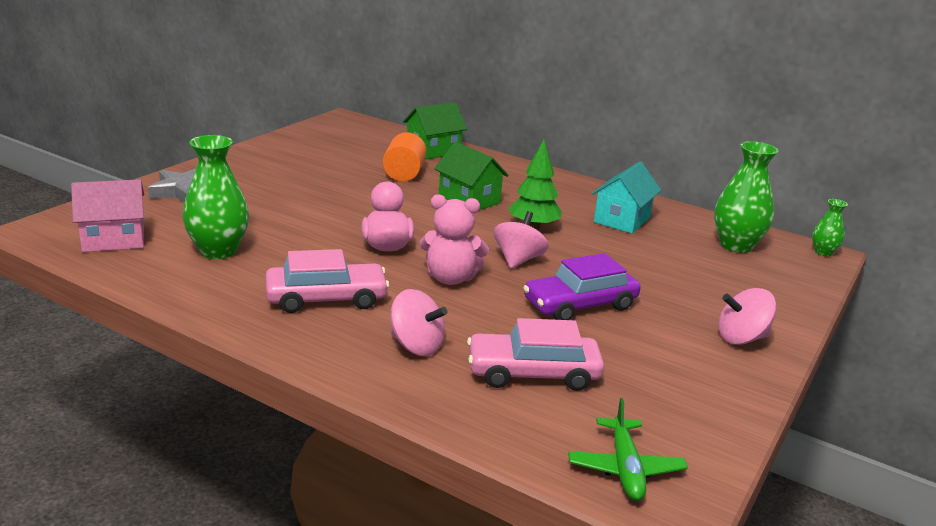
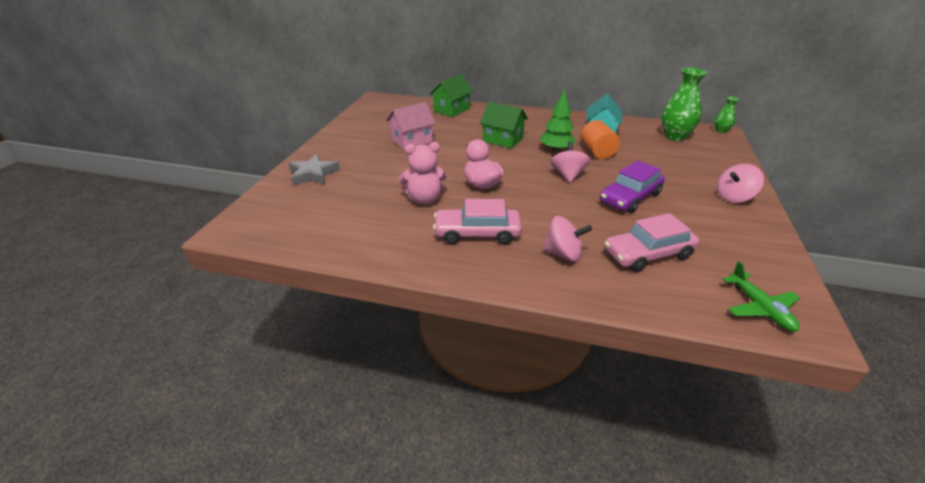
camera: 15 degrees left, 10 degrees up
pink house [71,179,144,252] -> pink house moved to [386,102,436,150]
green vase [182,135,249,259] -> none
pink car [265,249,389,313] -> pink car turned 150 degrees counterclockwise [433,199,522,245]
orange cylinder [383,132,426,182] -> orange cylinder moved to [581,120,620,159]
pink teddy bear [420,194,489,285] -> pink teddy bear moved to [399,142,447,204]

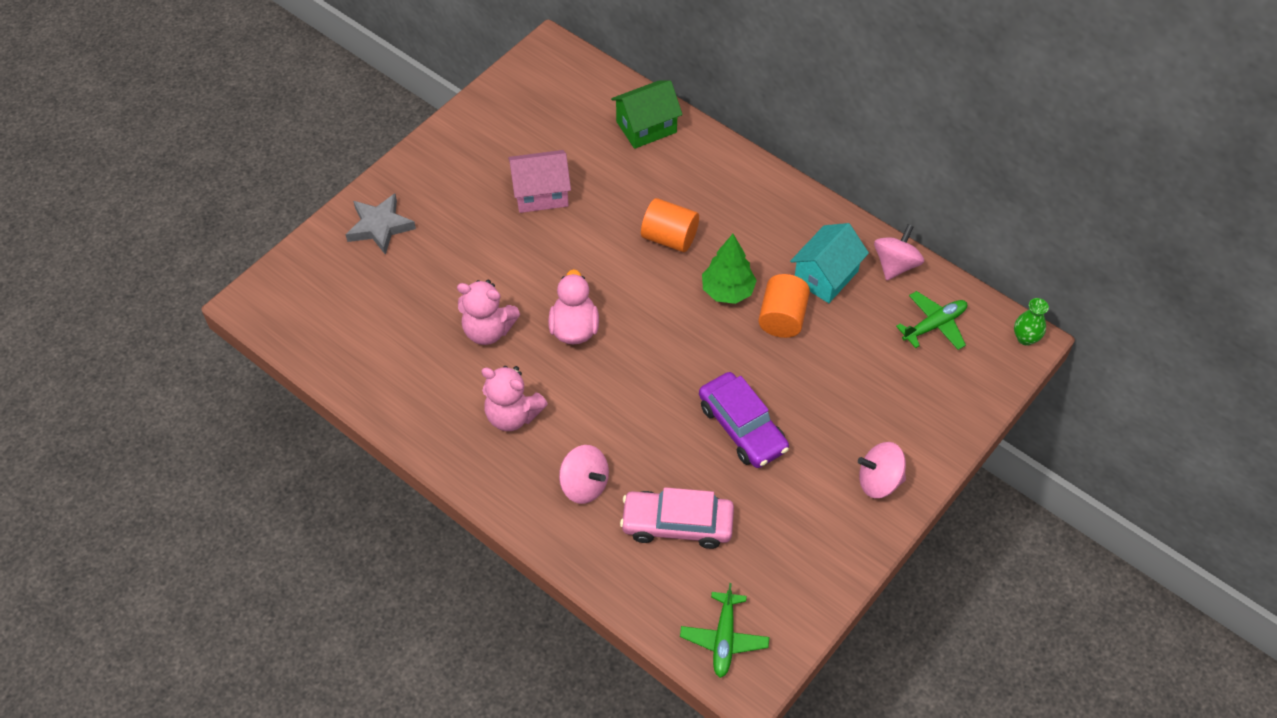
camera: 25 degrees right, 20 degrees up
pink car [433,199,522,245] -> pink teddy bear [482,366,548,431]
green house [480,102,528,149] -> orange cylinder [641,198,699,252]
pink spinning top [551,141,590,183] -> pink spinning top moved to [874,224,924,280]
purple car [600,160,665,213] -> purple car turned 105 degrees counterclockwise [699,372,789,468]
green vase [661,68,707,141] -> green plane [896,291,967,350]

